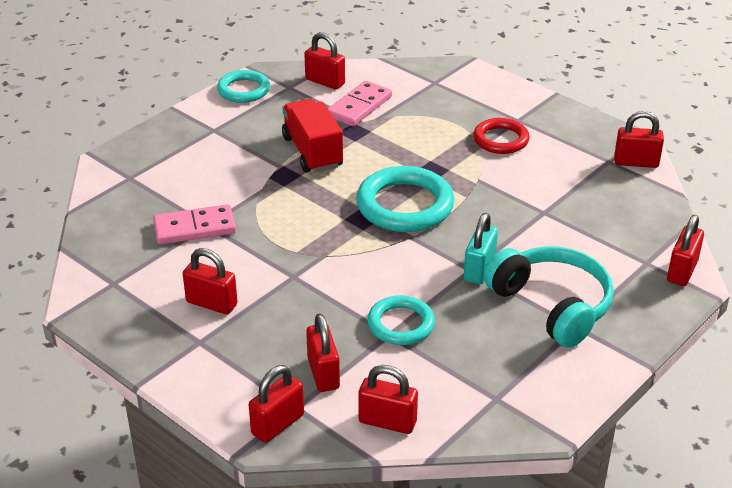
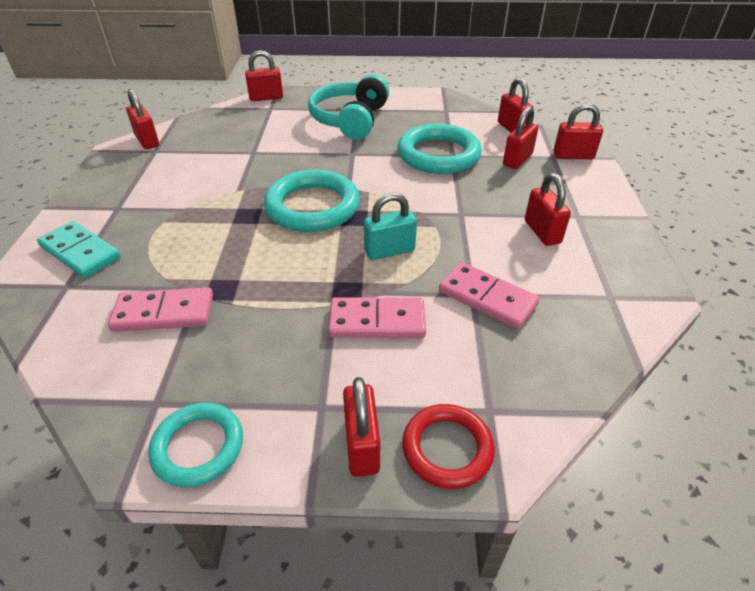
camera: 130 degrees left, 5 degrees up
red truck [282,99,343,172] -> none
red padlock [304,32,345,90] -> red padlock moved to [343,377,380,477]
turquoise ring [367,295,435,345] -> turquoise ring [398,124,482,174], size x1.63
turquoise padlock [464,213,498,284] -> turquoise padlock moved to [364,193,417,260]
red ring [473,118,529,154] -> red ring moved to [402,404,495,489]
none -> turquoise domino [37,221,121,278]
none -> pink domino [328,297,426,338]

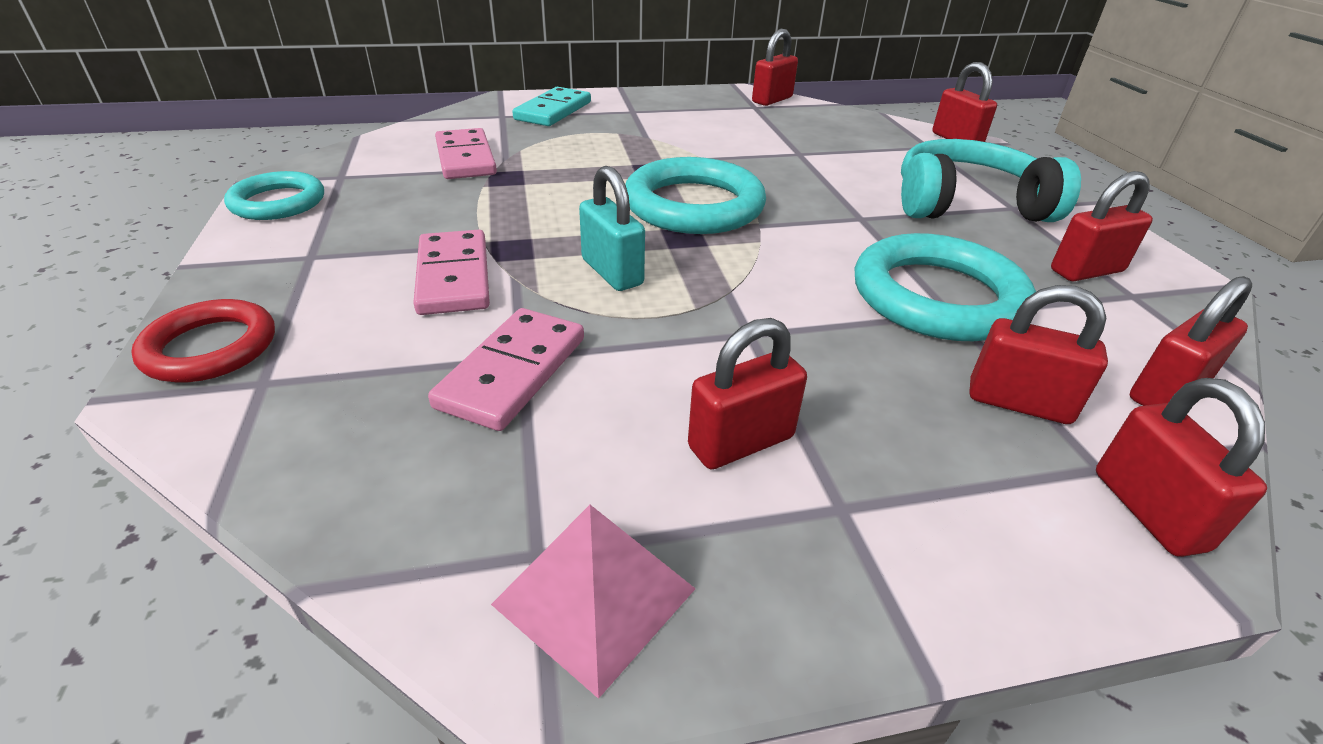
camera: 75 degrees right, 5 degrees down
red padlock [343,377,380,477] -> red padlock moved to [1051,171,1153,281]
none -> pink pyramid [491,505,696,699]

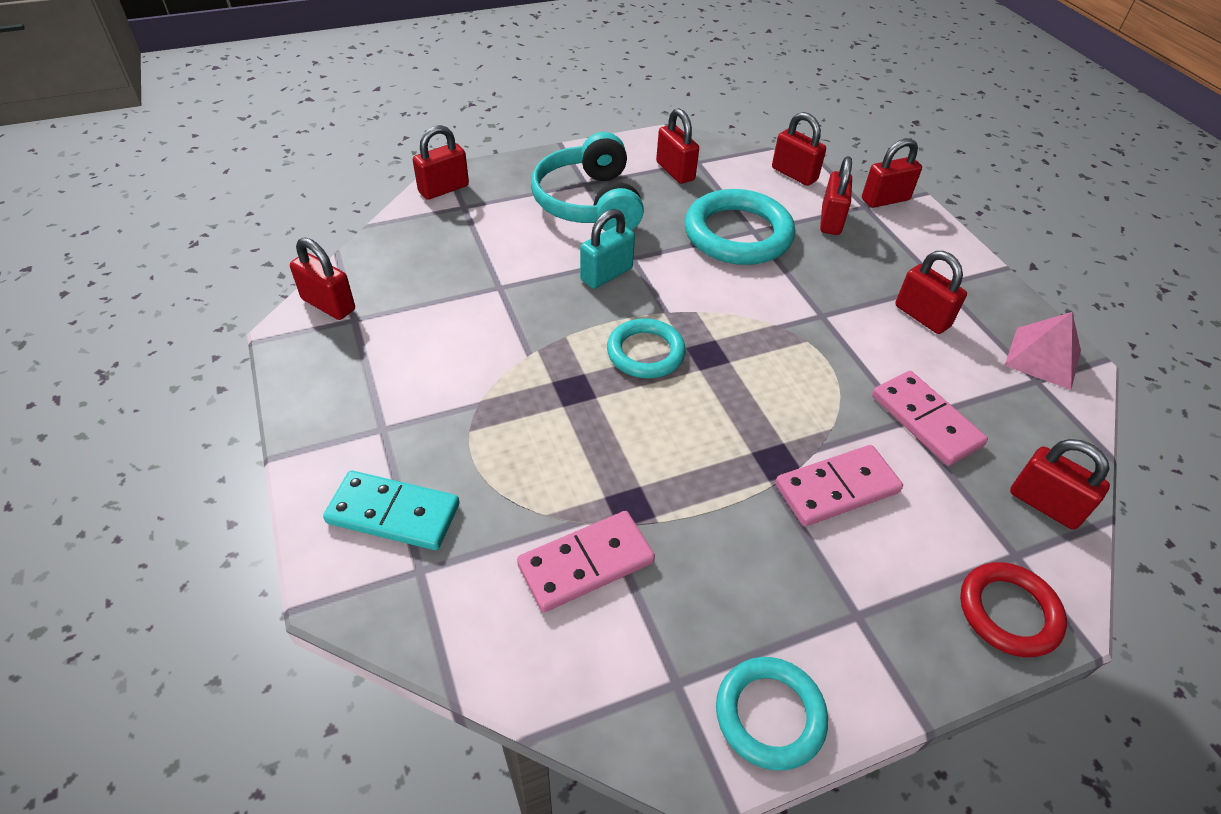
camera: 100 degrees left, 10 degrees up
pink domino [428,308,584,431] -> pink domino turned 45 degrees clockwise [872,371,988,466]
turquoise padlock [579,166,645,291] -> turquoise padlock moved to [580,209,635,289]
turquoise ring [625,157,766,234] -> turquoise ring [607,318,686,378], size x0.61
none -> red padlock [1010,439,1110,530]

